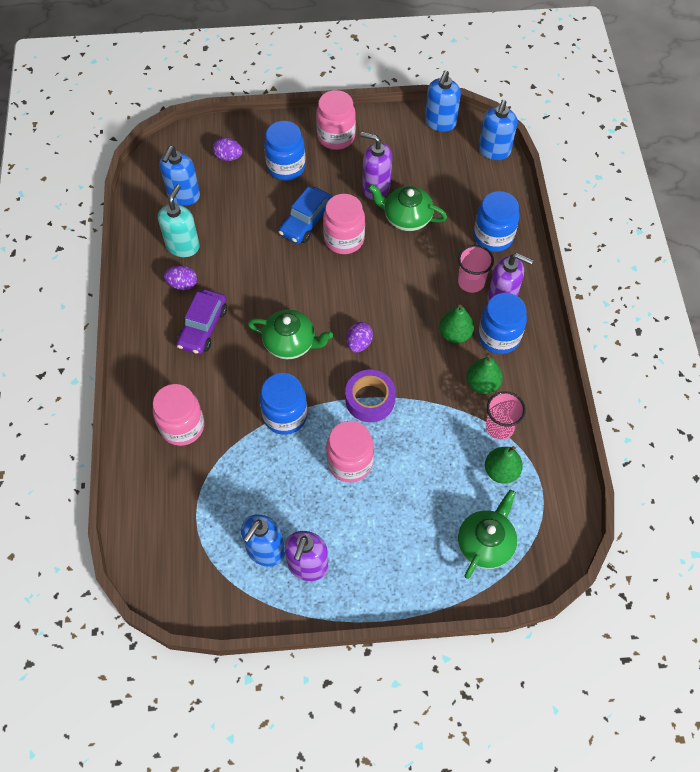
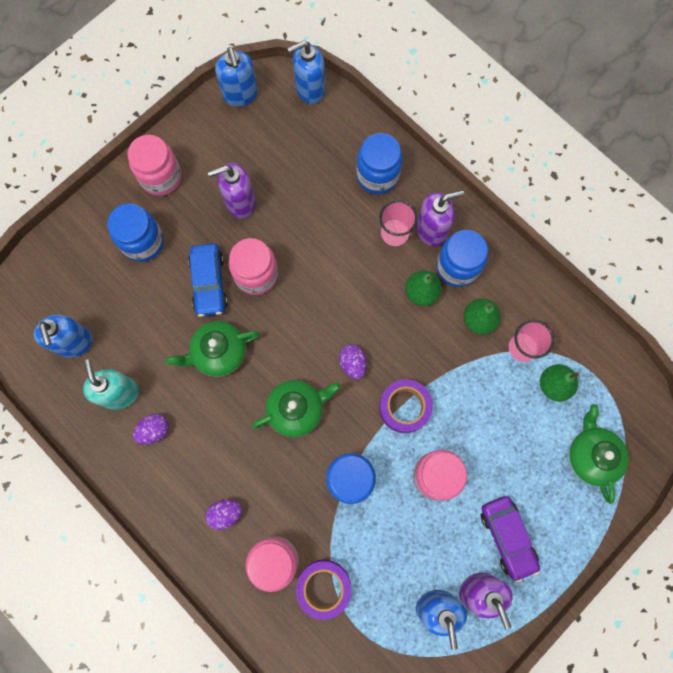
camera: 40 degrees left, 15 degrees up
purple car [177,289,227,354] -> purple car moved to [481,496,540,582]
purple egg [213,137,243,161] -> purple egg moved to [205,500,242,530]
green teapot [368,184,447,231] -> green teapot moved to [166,321,260,377]
blue soap dispenser [478,100,518,160] -> blue soap dispenser turned 90 degrees clockwise [287,41,325,104]
none -> purple tape [296,559,351,620]

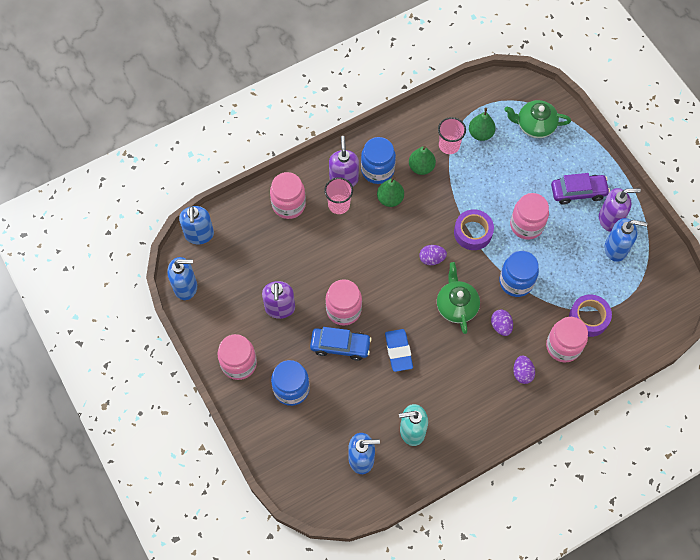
camera: 75 degrees left, 10 degrees down
purple egg [133,414,169,444] -> purple egg moved to [491,309,513,336]
green teapot [166,321,260,377] -> blue eraser [385,329,413,372]
blue jar [356,133,402,194] -> pink jar [270,172,306,219]

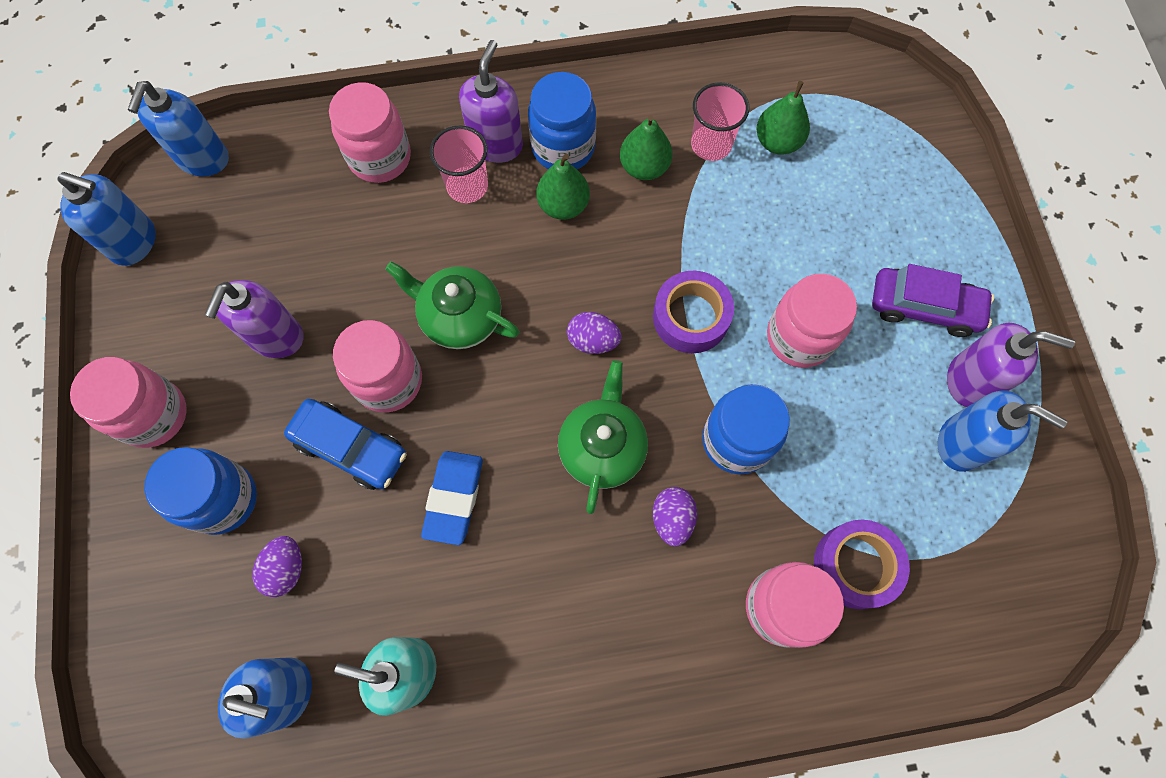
camera: 20 degrees right, 5 degrees up
green teapot [504,100,571,138] -> green teapot moved to [385,261,520,349]
purple egg [513,355,535,384] -> purple egg moved to [252,536,302,597]

